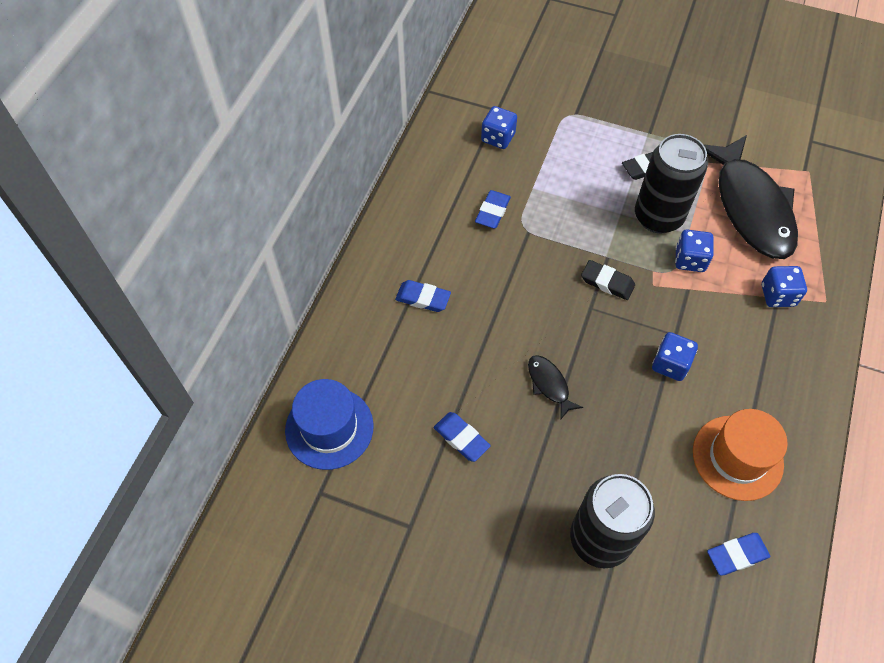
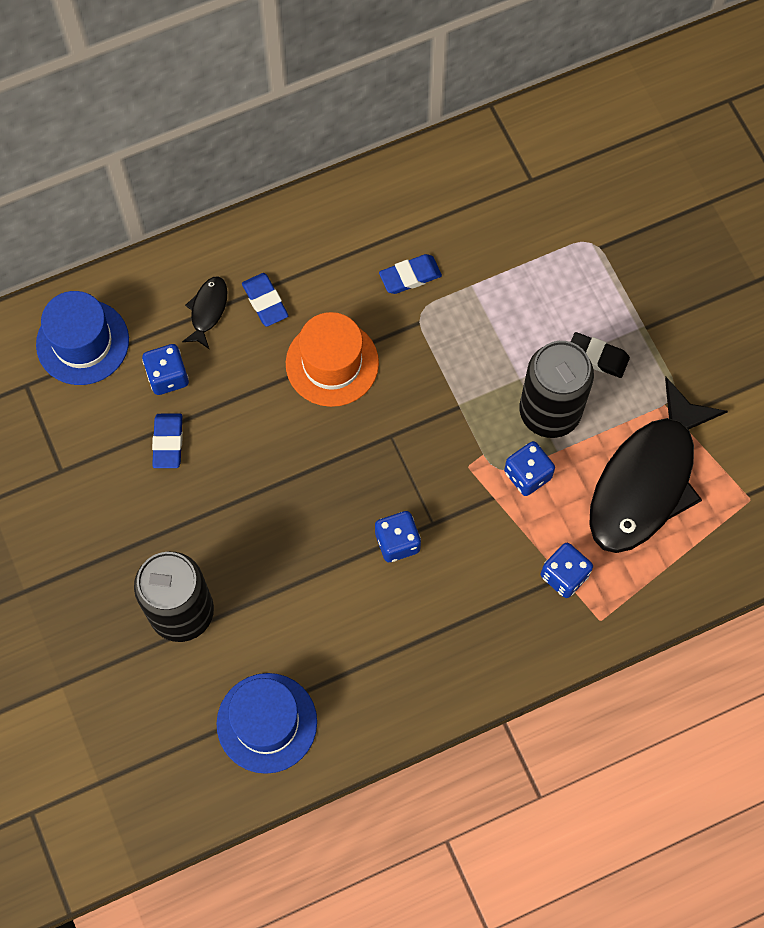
camera: 45 degrees right, 10 degrees up
blue dice [481,106,517,149] -> blue dice moved to [142,344,189,395]
black fish [528,355,583,419] -> black fish moved to [182,277,228,350]
black eraser [581,260,635,300] -> none
orange hat [693,409,788,501] -> orange hat moved to [286,312,379,407]
blue eraser [707,533,770,576] -> blue hat [217,673,317,774]

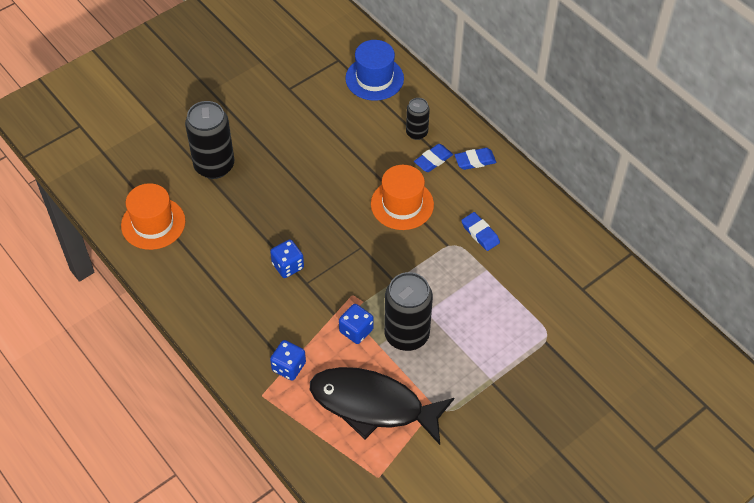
camera: 75 degrees right, 15 degrees down
blue dice [142,344,189,395] -> none
blue eraser [152,414,183,468] -> blue eraser moved to [455,148,496,170]
black fish [182,277,228,350] -> black can [406,98,430,140]
blue hat [217,673,317,774] -> orange hat [121,183,186,250]
black eraser [571,332,630,378] -> none

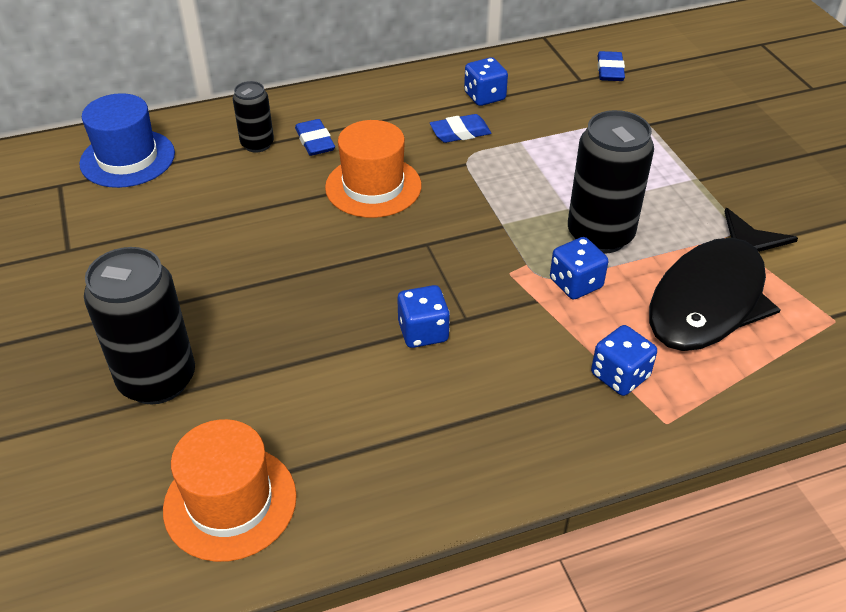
camera: 70 degrees left, 10 degrees down
blue eraser [455,148,496,170] -> blue eraser moved to [597,51,625,81]
none -> blue dice [464,57,508,106]

